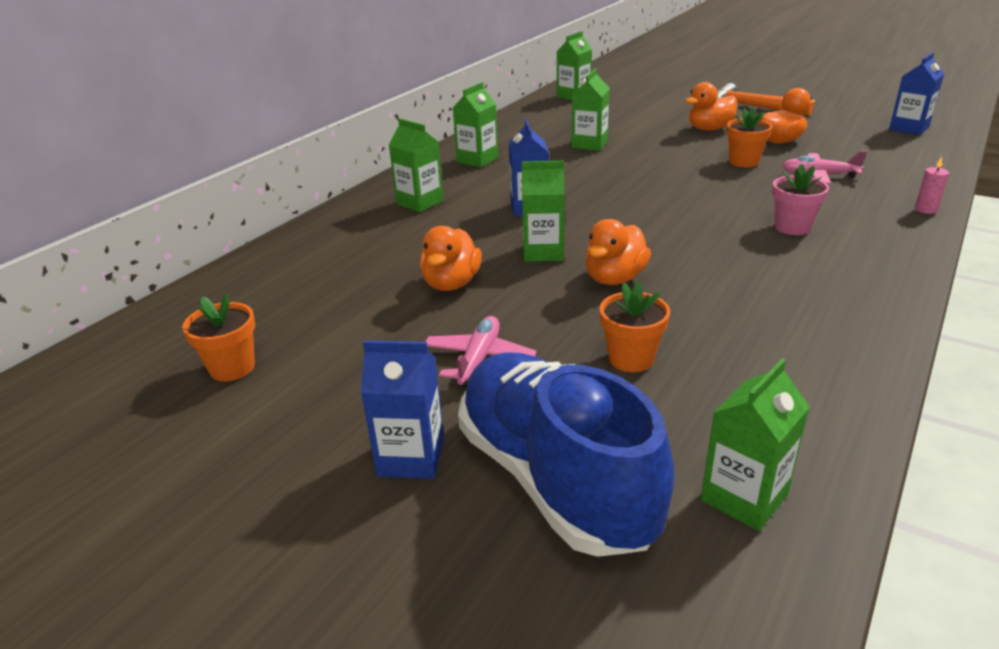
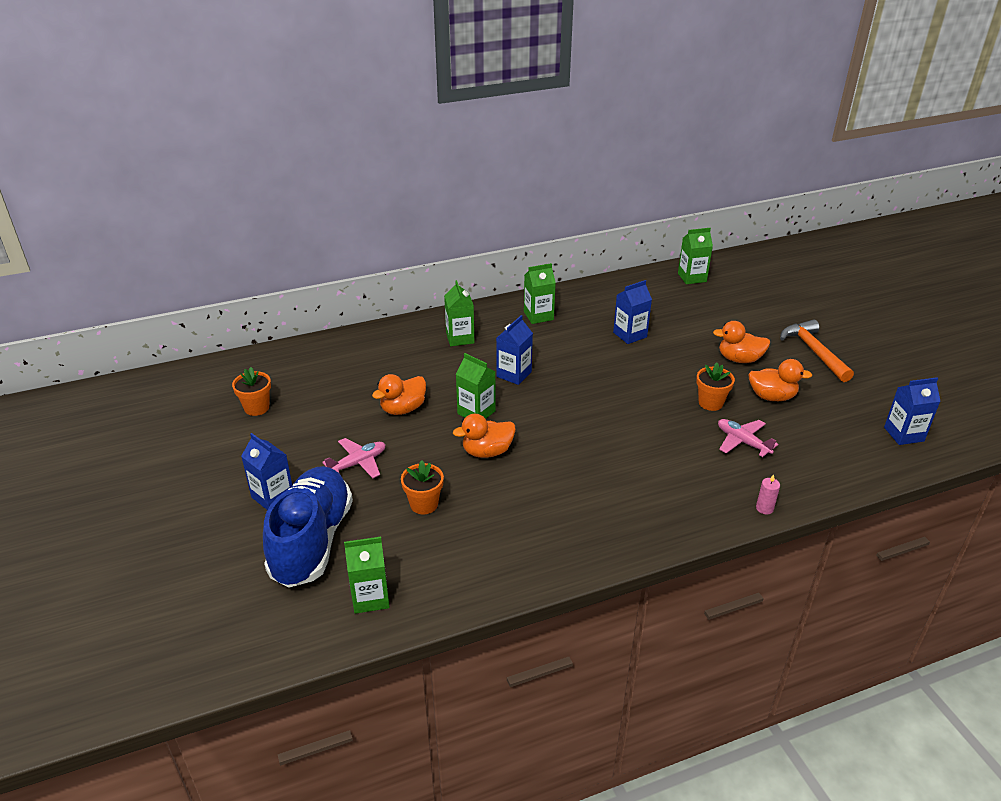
camera: 35 degrees right, 5 degrees up
green carton [571,68,610,151] -> blue carton [613,280,652,344]
pink flower pot [772,164,829,235] -> none

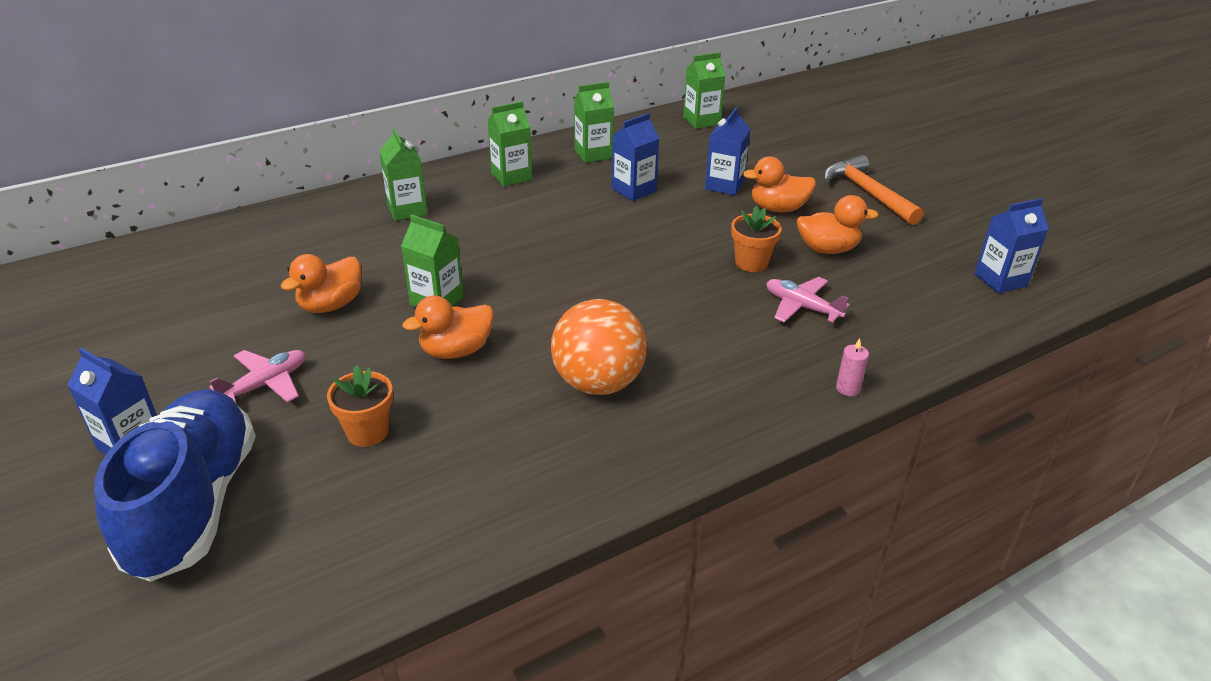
camera: 10 degrees left, 0 degrees up
orange flower pot [232,367,271,416] -> none
green carton [344,537,390,614] -> green carton moved to [574,82,614,163]
blue carton [496,315,533,385] -> blue carton moved to [705,107,750,195]
none -> orange ball [551,299,647,395]

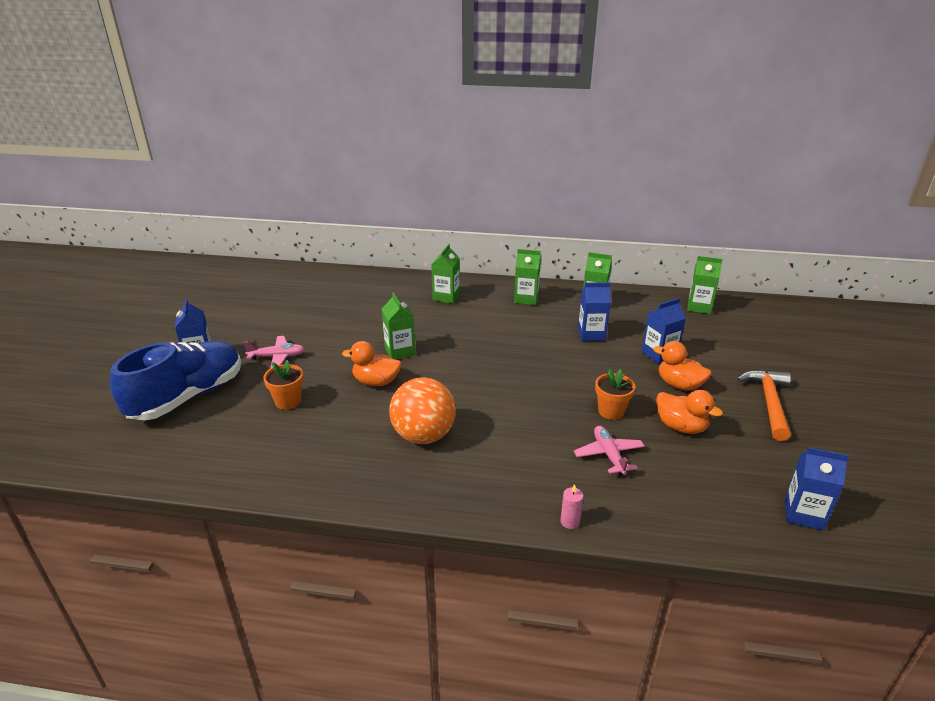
camera: 40 degrees right, 5 degrees down
orange duck [281,254,361,313] -> none

